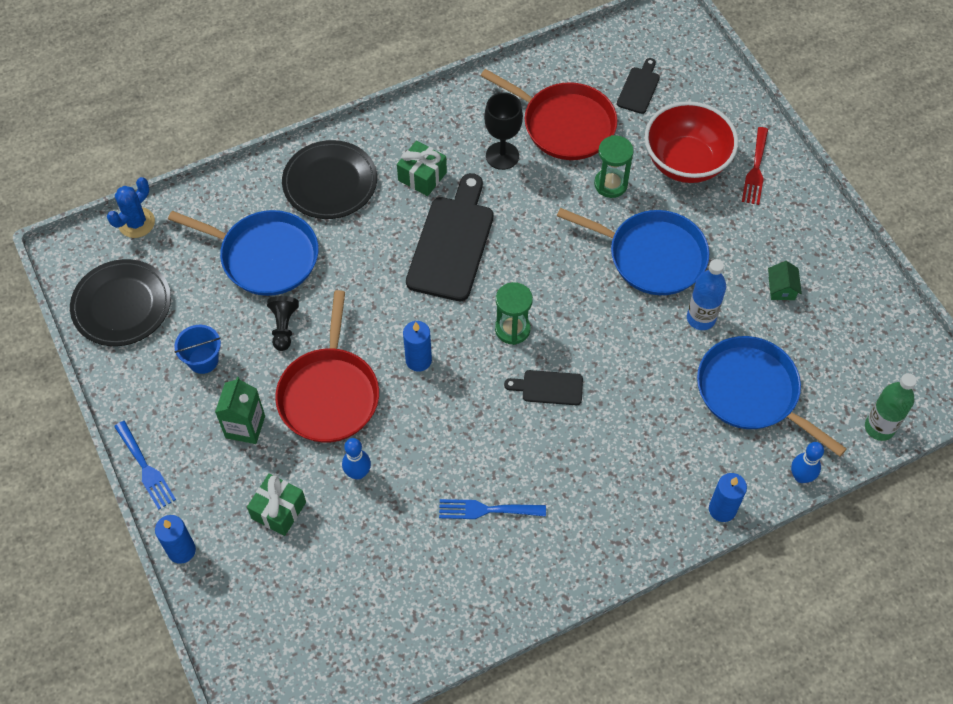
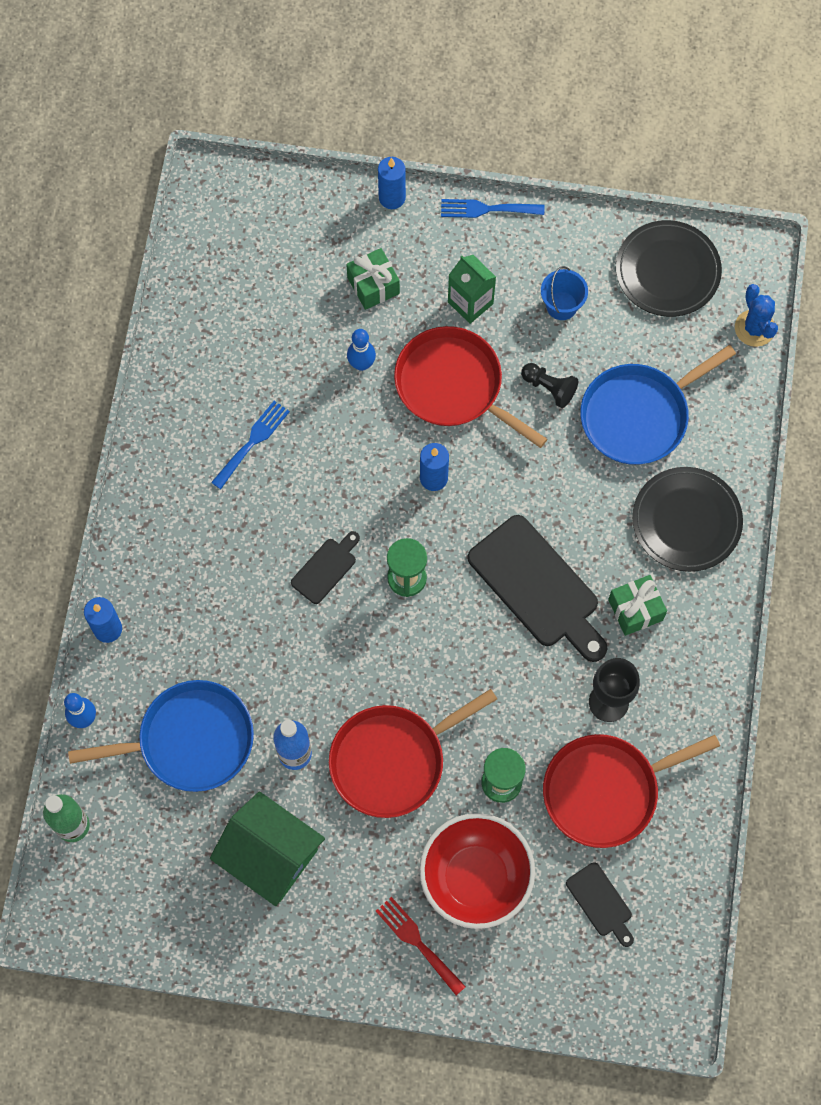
camera: 125 degrees right, 10 degrees up
blue pan [557,208,709,295] -> red pan [329,689,497,818]
green house [768,261,802,300] -> green house [210,791,325,906], size x2.31

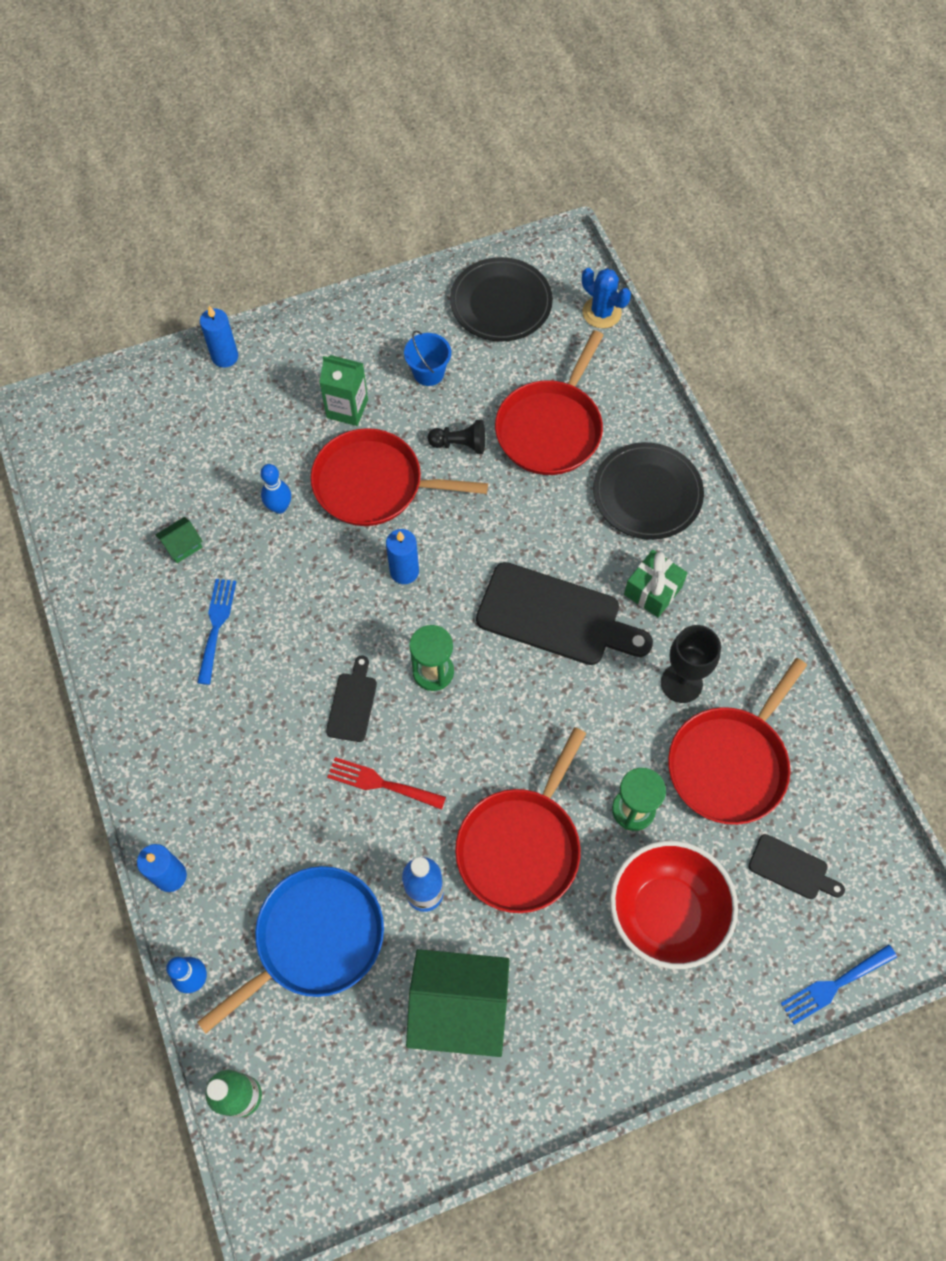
camera: 30 degrees left, 5 degrees down
green gift [346,248,400,310] -> none
red fork [376,897,466,995] -> red fork moved to [327,757,446,810]
blue fork [441,199,544,218] -> blue fork moved to [781,944,897,1025]
blue pan [580,345,736,465] -> red pan [495,330,604,475]
none -> green house [156,517,202,563]

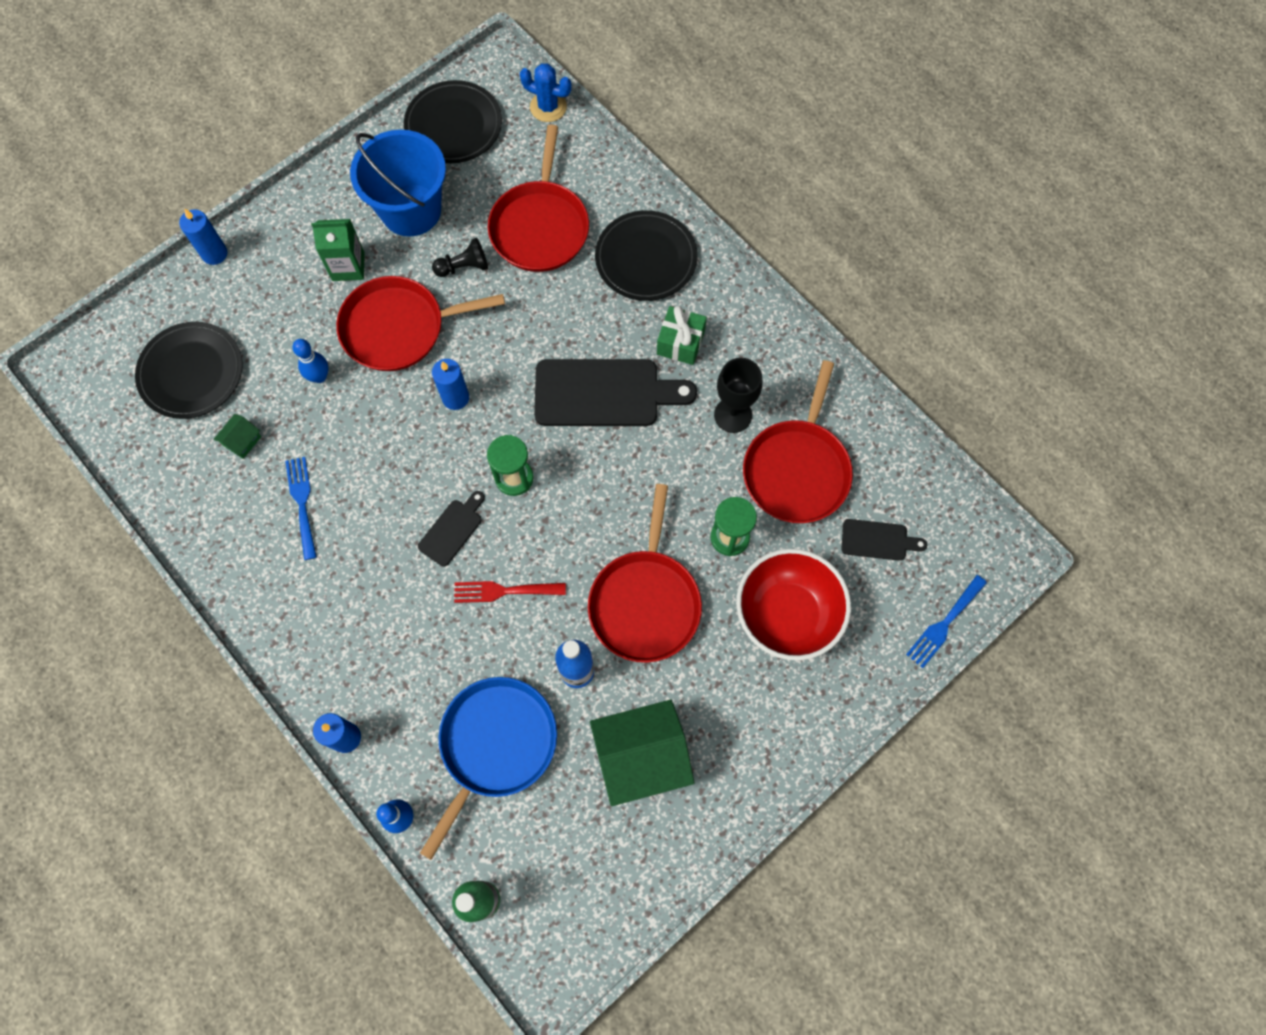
camera: 20 degrees left, 5 degrees up
black cutting board [326,656,377,742] -> black cutting board turned 45 degrees clockwise [418,491,485,567]
blue bucket [404,330,451,386] -> blue bucket [350,130,446,237], size x2.03
none -> black plate [135,322,243,419]

